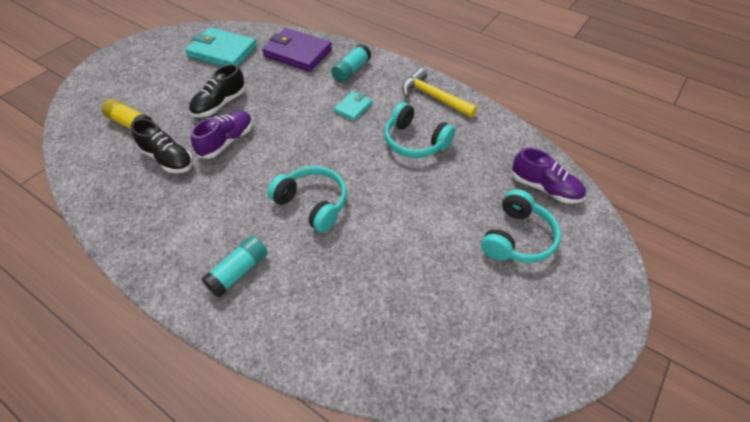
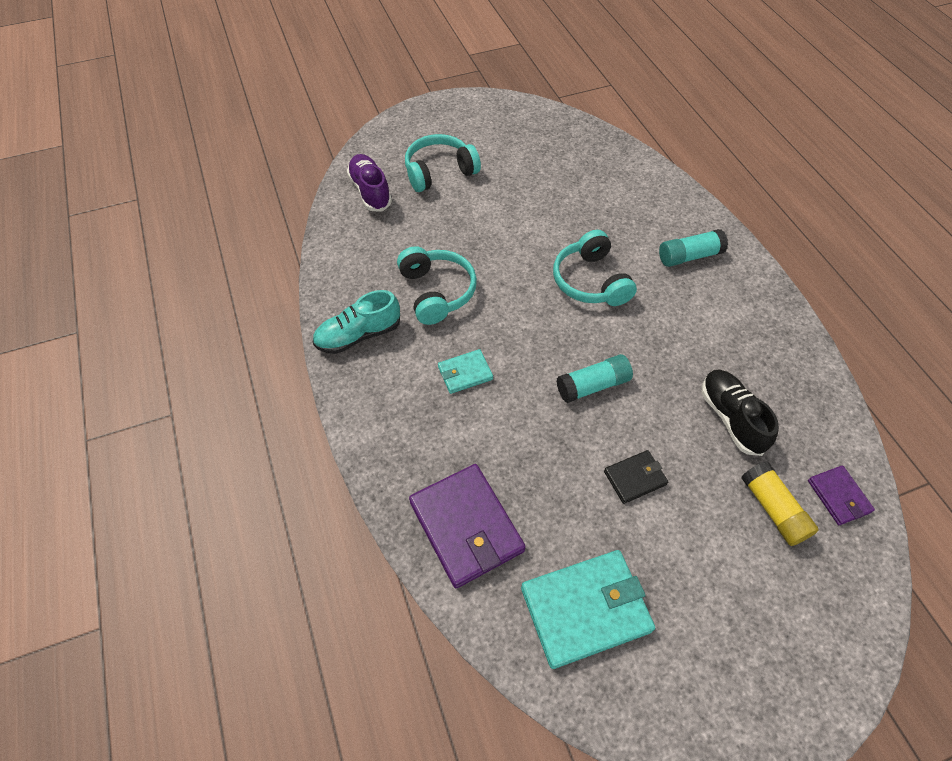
camera: 145 degrees left, 5 degrees up
turquoise wallet [185,27,257,66] -> turquoise wallet turned 75 degrees counterclockwise [521,550,655,669]
black shoe [189,64,246,117] -> black wallet [604,450,668,504]
purple shoe [191,110,253,159] -> none
turquoise glue stick [331,44,371,83] -> turquoise glue stick moved to [556,354,633,403]
yellow hammer [402,68,477,118] -> turquoise shoe [313,290,400,354]
none -> purple wallet [808,465,875,525]

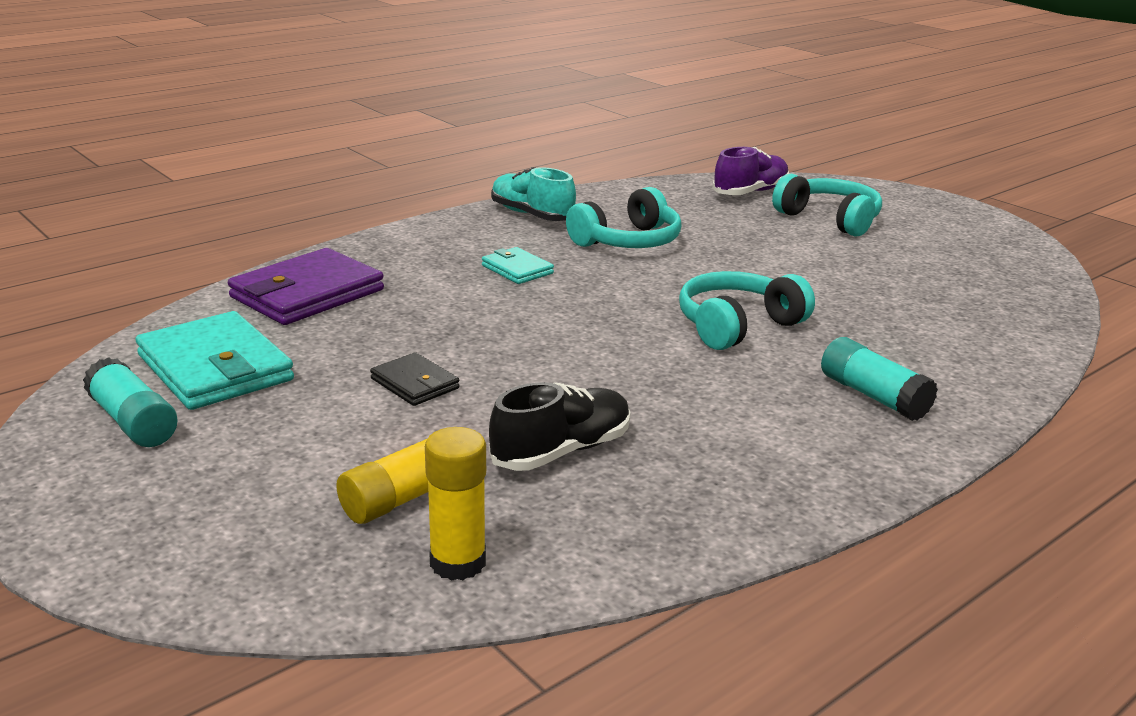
camera: 70 degrees right, 30 degrees down
turquoise glue stick [556,354,633,403] -> turquoise glue stick moved to [83,357,178,447]
purple wallet [808,465,875,525] -> yellow glue stick [425,427,486,581]

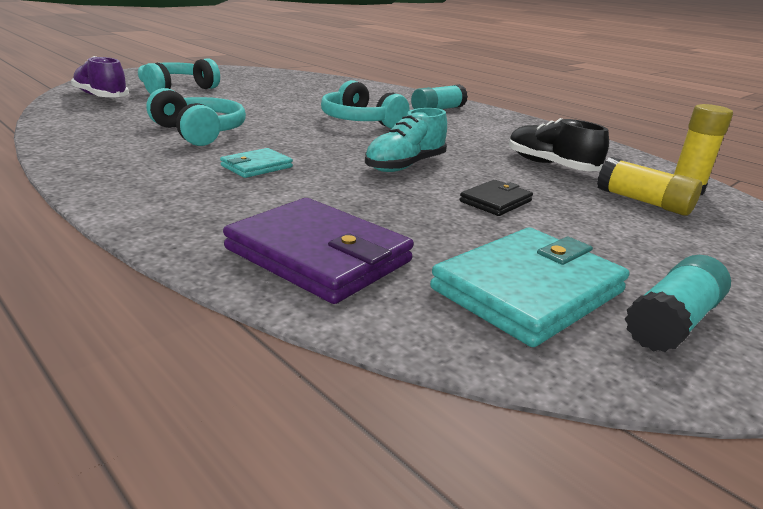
camera: 95 degrees left, 0 degrees up
turquoise shoe [491,167,576,221] -> turquoise shoe moved to [365,108,447,172]

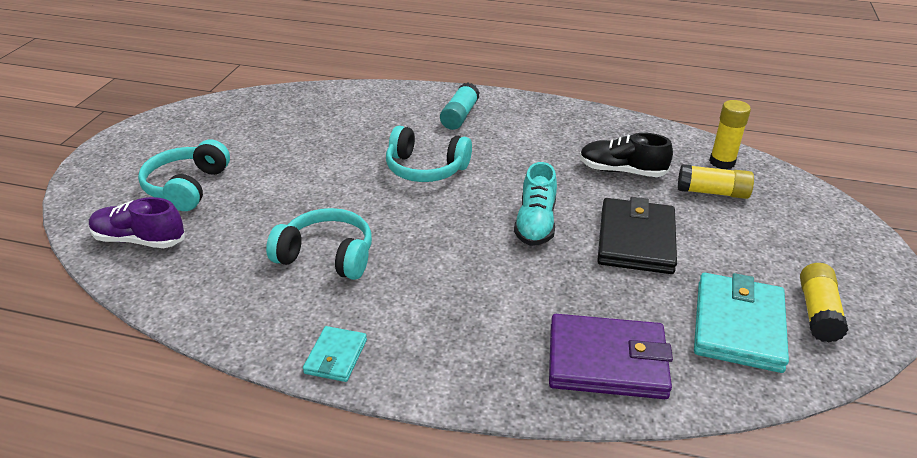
camera: 30 degrees left, 10 degrees up
turquoise wallet [220,148,293,178] -> turquoise wallet moved to [303,326,367,382]
black wallet [459,180,533,216] -> black wallet [597,197,677,274], size x1.92
turquoise glue stick [625,255,731,352] -> yellow glue stick [800,263,849,342]

